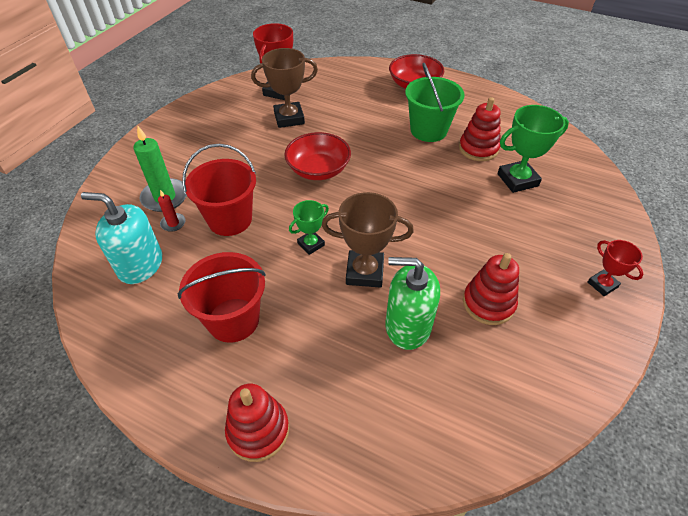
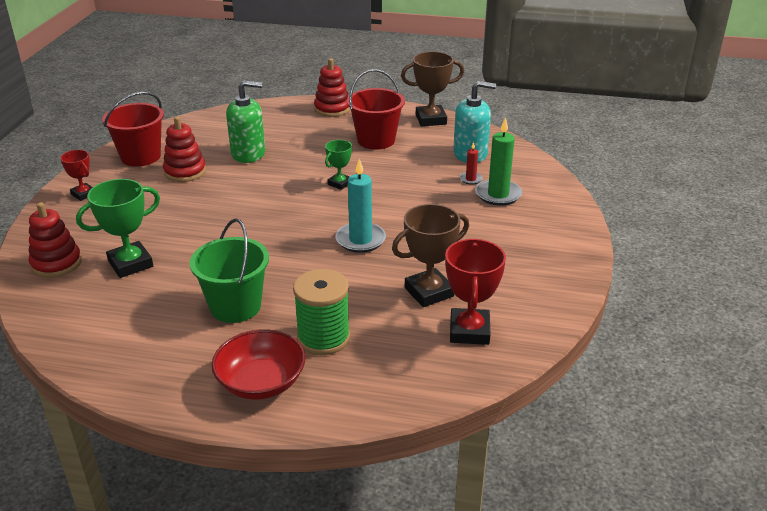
camera: 165 degrees right, 15 degrees down
red bucket [182,144,256,236] -> red bucket moved to [102,92,164,167]
red bowl [284,132,351,180] -> turquoise candle [335,159,386,253]
brown trophy [322,192,414,288] -> brown trophy moved to [401,51,464,126]
red stacking toy [459,97,501,161] -> red stacking toy moved to [29,202,82,278]
none -> green spool [293,269,350,355]

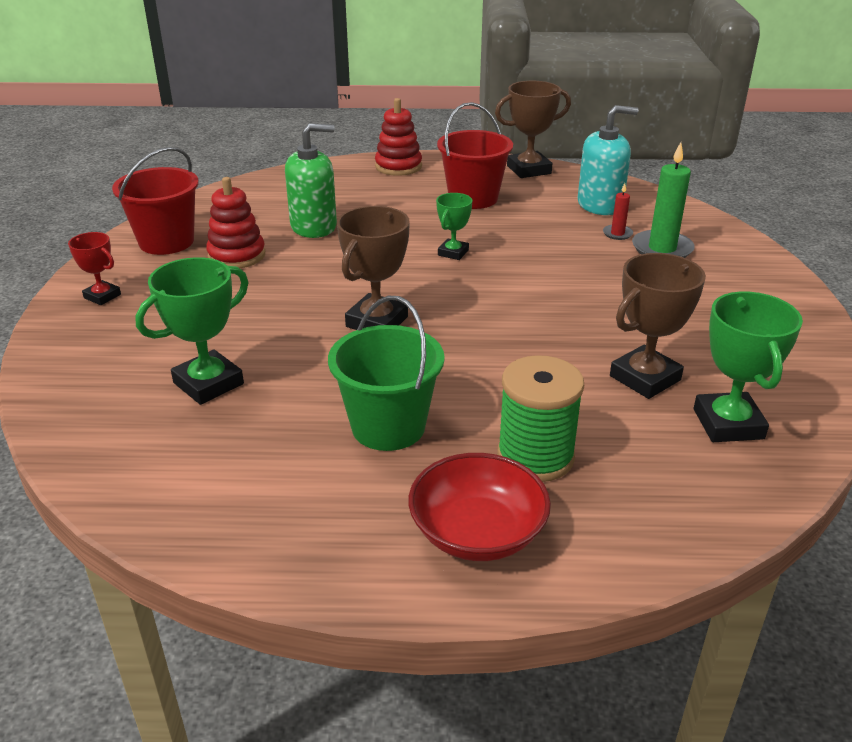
camera: 10 degrees left, 0 degrees up
red stacking toy [29,202,82,278] -> none
turquoise candle [335,159,386,253] -> none
red trophy [445,239,506,345] -> green trophy [694,292,803,442]
none -> brown trophy [337,206,410,330]

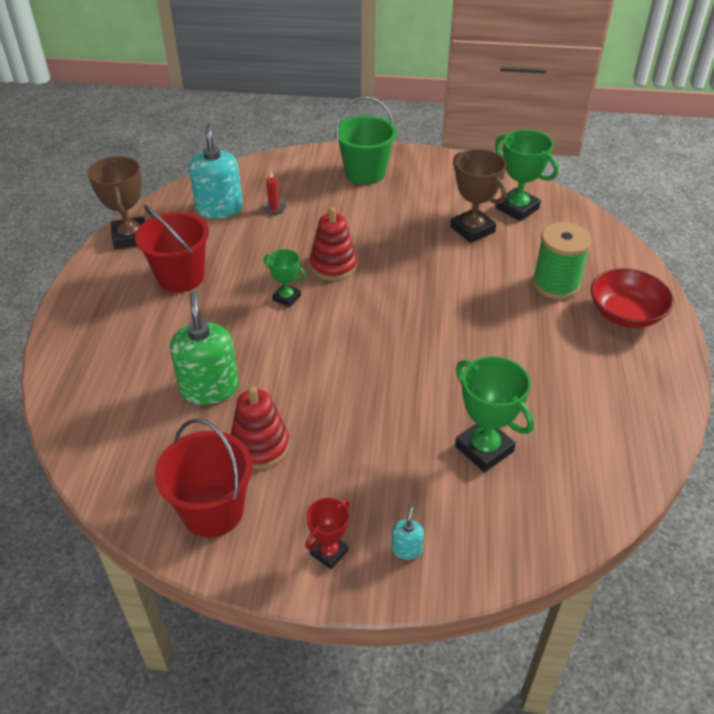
camera: 85 degrees left, 10 degrees up
green bucket [328,296,445,451] -> green bucket moved to [335,97,397,185]
brown trophy [337,206,410,330] -> none
red stacking toy [375,98,422,176] -> red stacking toy moved to [309,207,357,281]
green candle [632,142,695,258] -> none
green trophy [694,292,803,442] -> green trophy turned 45 degrees clockwise [495,129,559,221]
none -> turquoise soap dispenser [392,506,424,560]

